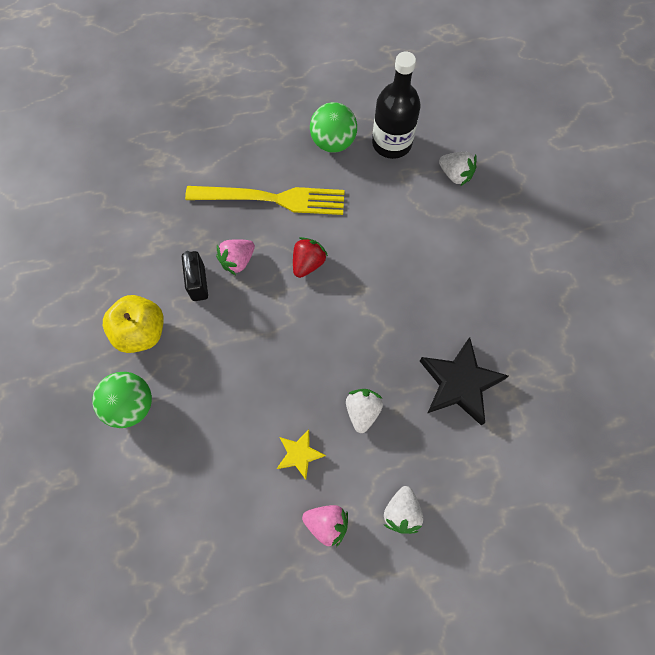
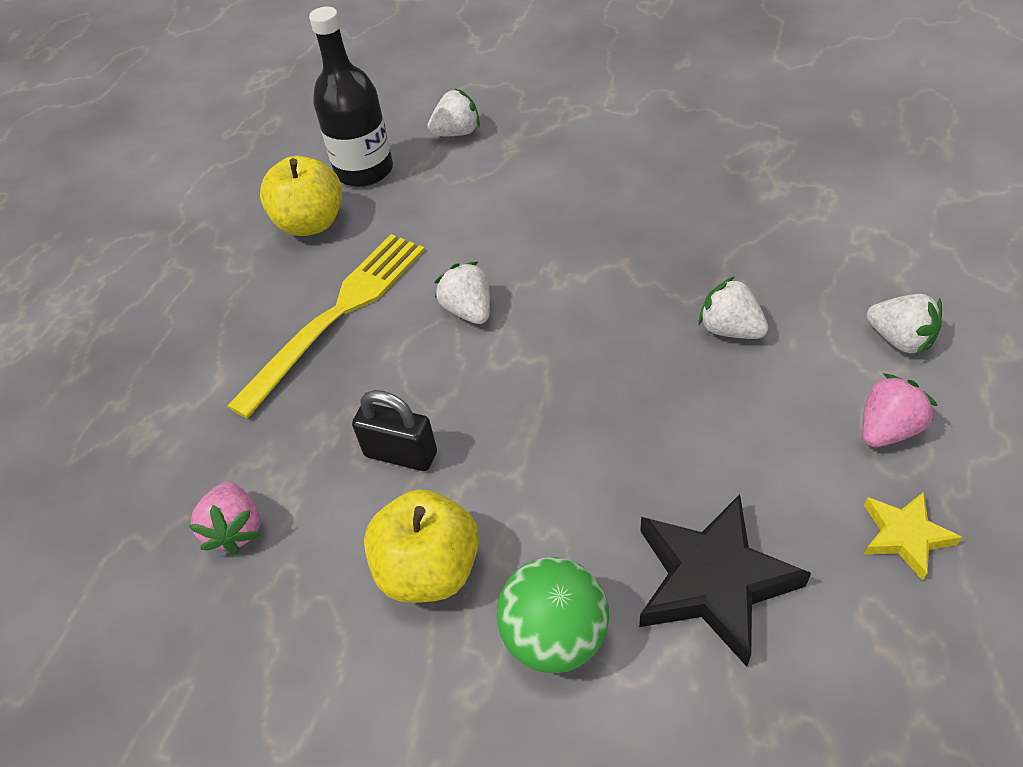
camera: 55 degrees left, 20 degrees down
pink strawberry [216,239,255,275] -> pink strawberry moved to [188,482,261,554]
yellow star [277,429,326,480] -> yellow star moved to [864,492,962,581]
red strawberry [293,237,328,278] -> white strawberry [434,262,490,324]
green ball [310,102,357,153] -> yellow apple [260,156,342,236]
black star [420,337,509,426] -> black star moved to [639,494,811,667]

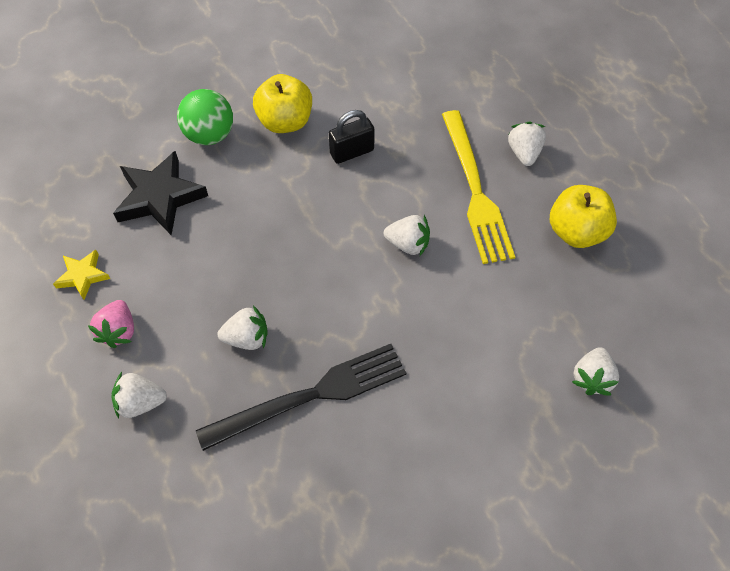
camera: 130 degrees right, 10 degrees up
pink strawberry [188,482,261,554] -> none
black bottle [309,7,393,187] -> none
none -> black fork [196,344,406,451]
none -> white strawberry [508,121,546,166]

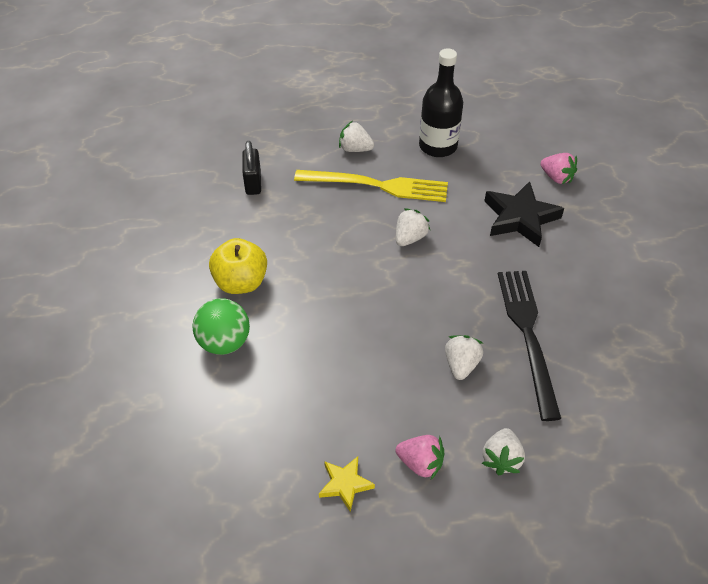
camera: 70 degrees left, 10 degrees down
black star [113,151,208,235] -> black star moved to [484,181,564,247]
black padlock [329,110,375,164] -> black padlock moved to [243,141,261,195]
yellow apple [550,185,617,248] -> black bottle [419,48,463,157]
white strawberry [572,347,619,395] -> pink strawberry [541,153,577,184]

